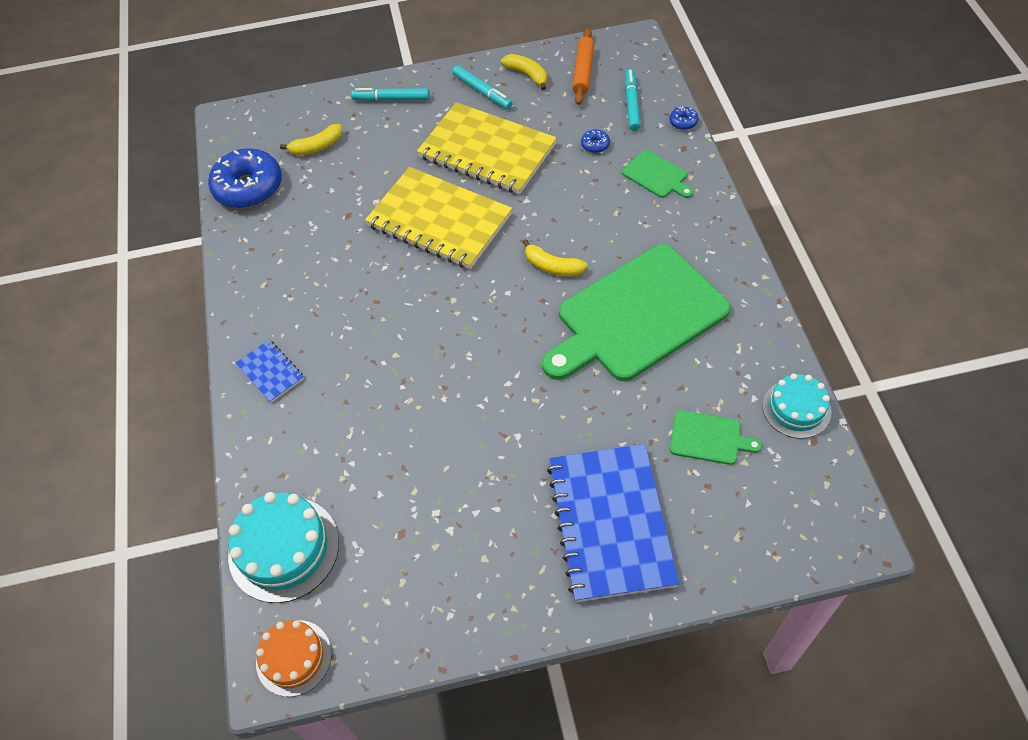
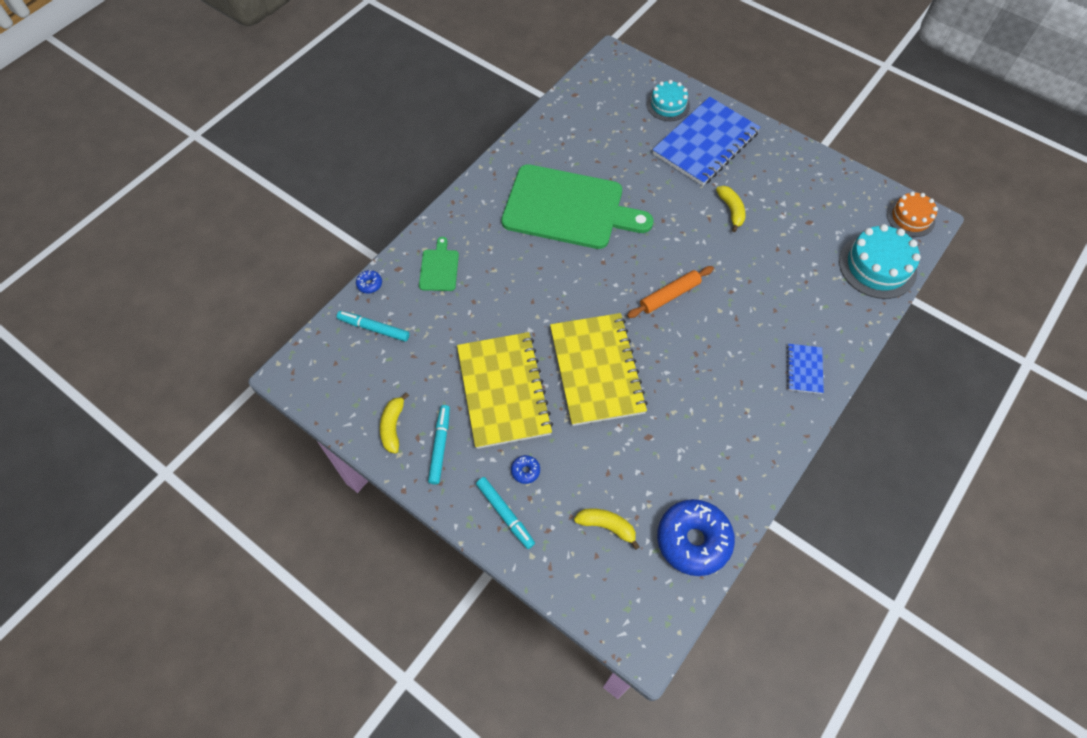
camera: 135 degrees left, 5 degrees up
yellow banana [523,239,588,276] -> yellow banana moved to [716,186,746,232]
orange rolling pin [572,28,594,105] -> orange rolling pin moved to [627,266,714,318]
blue donut [581,129,610,153] -> blue donut moved to [511,455,540,484]
turquoise marker [625,69,641,131] -> turquoise marker turned 60 degrees clockwise [337,311,409,342]
green cutting board [670,410,762,465] -> none
turquoise cake [763,373,831,439] -> turquoise cake moved to [647,80,690,121]

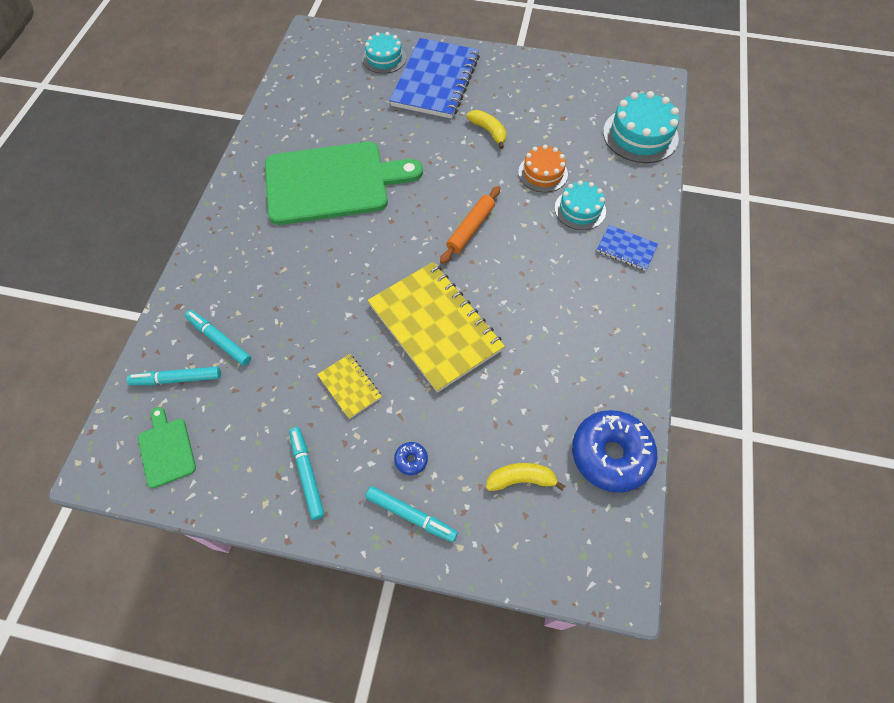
camera: 25 degrees left, 0 degrees up
blue donut [356,270,382,293] -> none
yellow banana [380,393,409,454] -> none
green cutting board [419,237,459,291] -> green cutting board moved to [138,407,196,488]
yellow notebook [457,332,553,449] -> yellow notebook [317,354,382,419], size x0.46
blue notebook [787,344,824,394] -> blue notebook turned 45 degrees counterclockwise [597,225,658,271]
orange cake [887,192,938,237] -> orange cake moved to [518,145,568,192]
none -> turquoise marker [185,310,251,366]
none -> turquoise cake [555,180,606,230]

